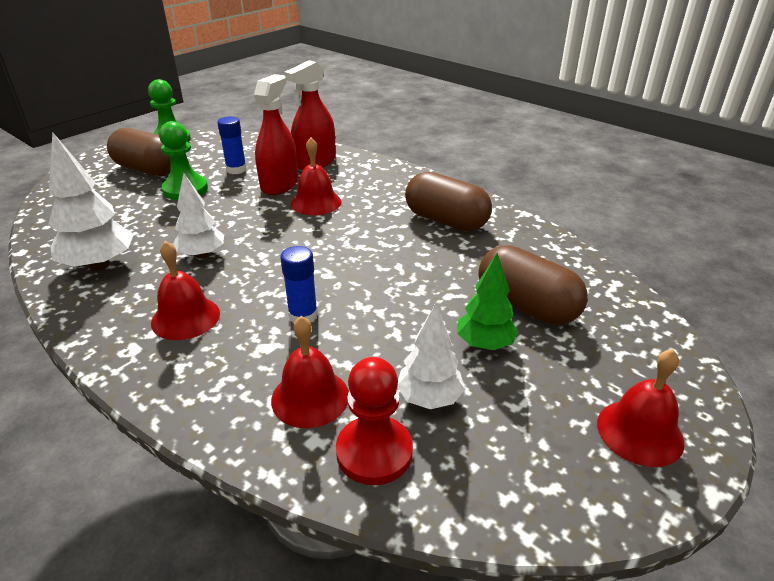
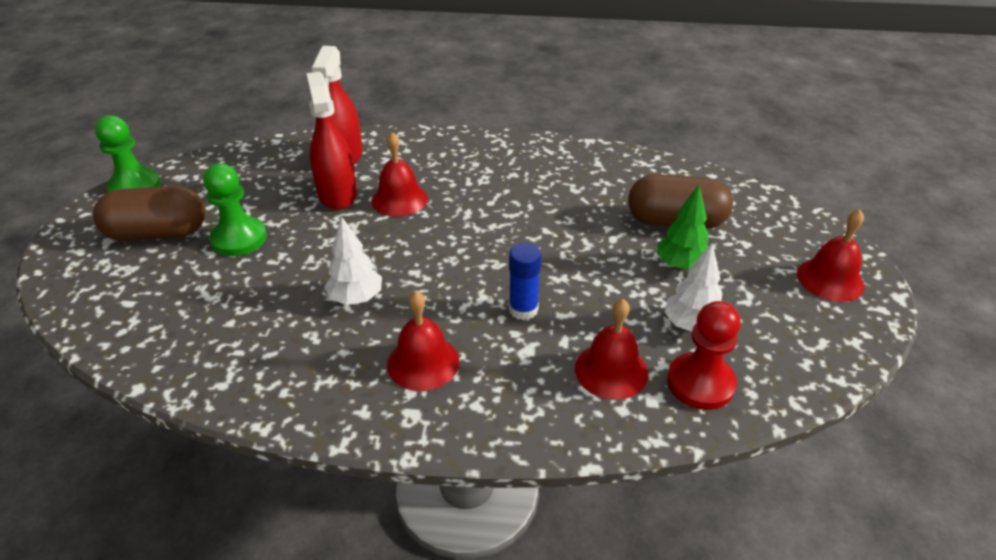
camera: 35 degrees left, 5 degrees up
white tree [48,132,134,271] -> none
blue glue stick [217,116,247,174] -> none
brown capsule [405,172,492,231] -> none

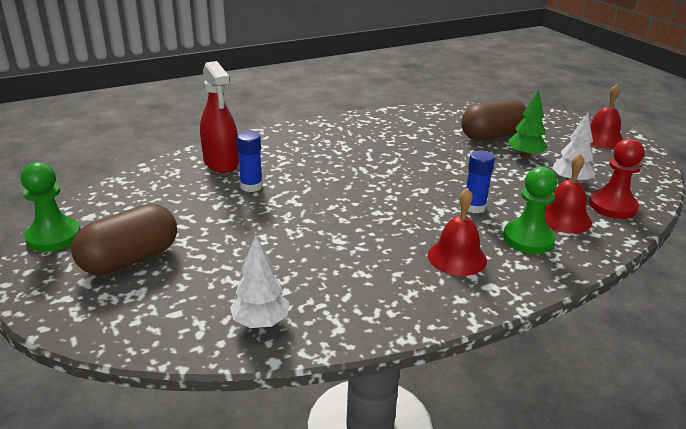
camera: 35 degrees left, 10 degrees down
green pawn [203,163,267,256] -> green pawn moved to [503,167,557,254]
red spray bottle [306,72,357,210] -> blue glue stick [237,131,262,192]
white tree [325,216,382,305] -> white tree moved to [230,235,289,328]
red bell [371,132,428,217] -> none

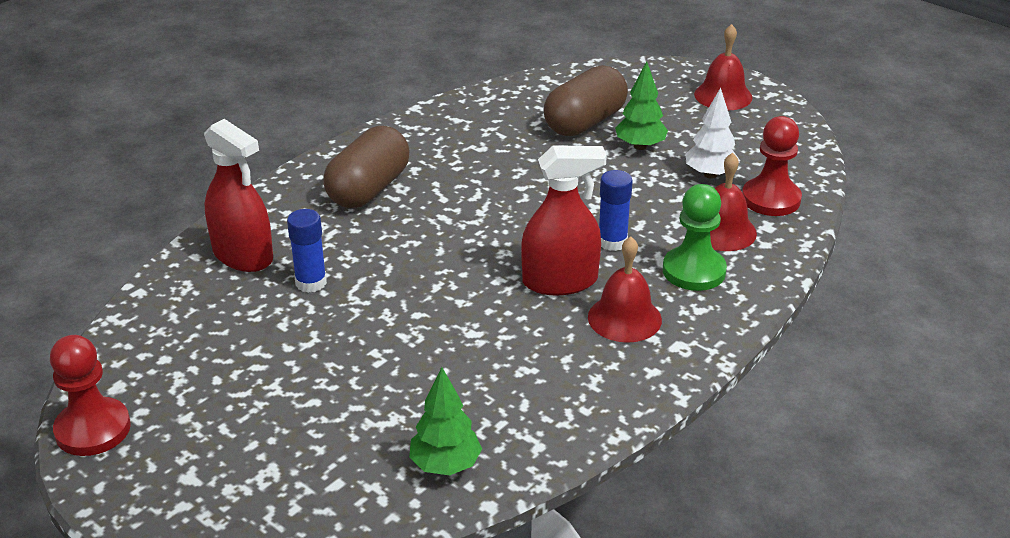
camera: 20 degrees left, 5 degrees up
green pawn [21,162,80,252] -> red pawn [50,335,131,456]
brown capsule [71,204,177,275] -> brown capsule moved to [323,126,410,208]
white tree [230,235,289,328] -> green tree [409,367,482,475]
none -> red spray bottle [521,145,607,296]

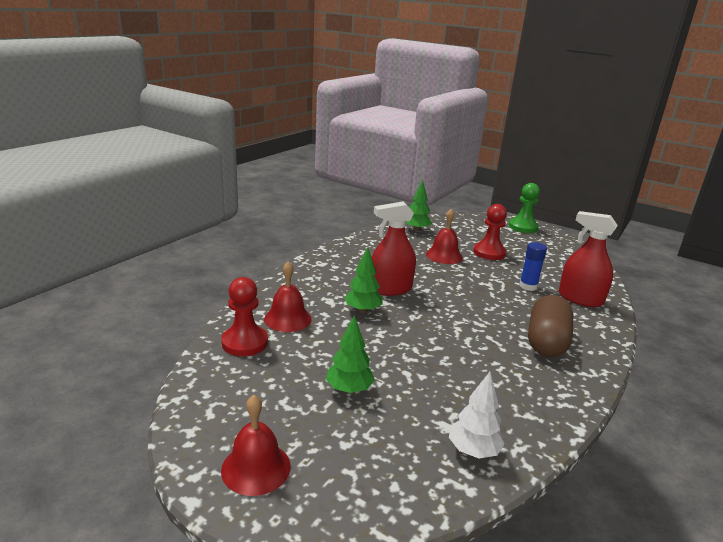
camera: 170 degrees right, 10 degrees down
red pawn [50,335,131,456] -> red pawn moved to [473,204,507,260]
brown capsule [544,65,628,136] -> none
red bell [588,237,662,343] -> red bell moved to [426,209,463,264]
blue glue stick [599,170,633,251] -> green tree [344,247,383,313]
green pawn [663,184,727,291] -> green pawn moved to [509,183,540,233]
white tree [686,88,740,179] -> white tree moved to [449,372,505,458]

